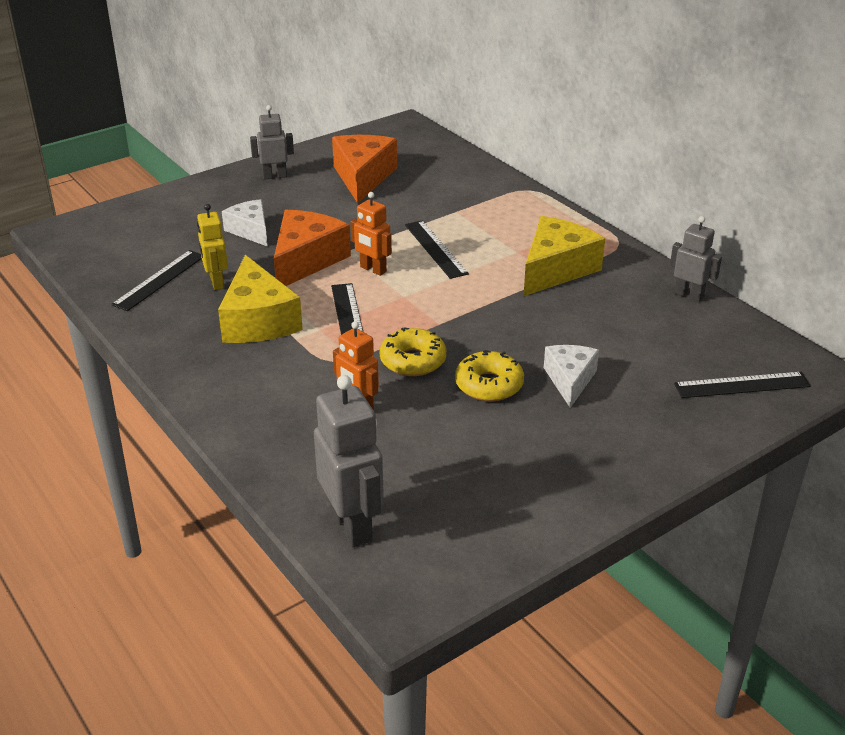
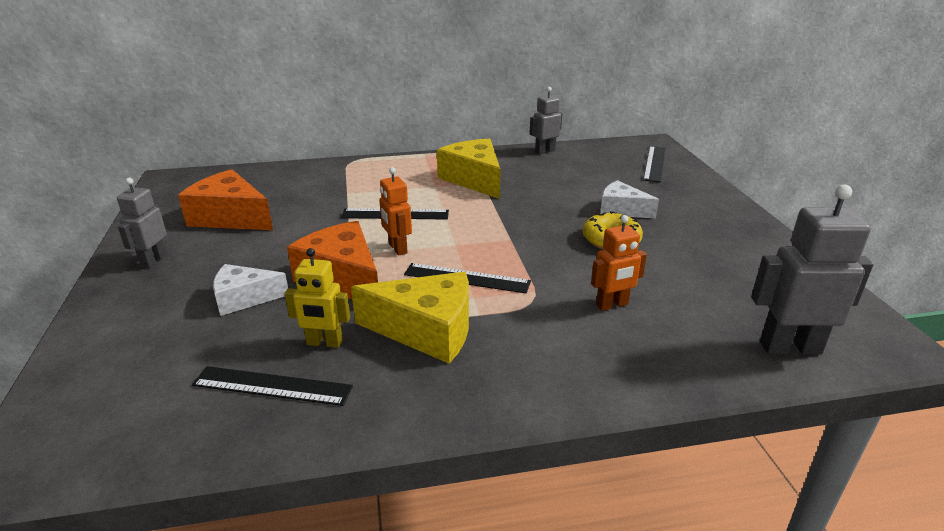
camera: 65 degrees left, 5 degrees down
black ruler [111,250,202,311] -> black ruler turned 45 degrees counterclockwise [192,366,353,406]
orange robot [350,192,392,276] -> orange robot turned 90 degrees clockwise [379,167,412,256]
yellow donut [380,327,446,376] -> none

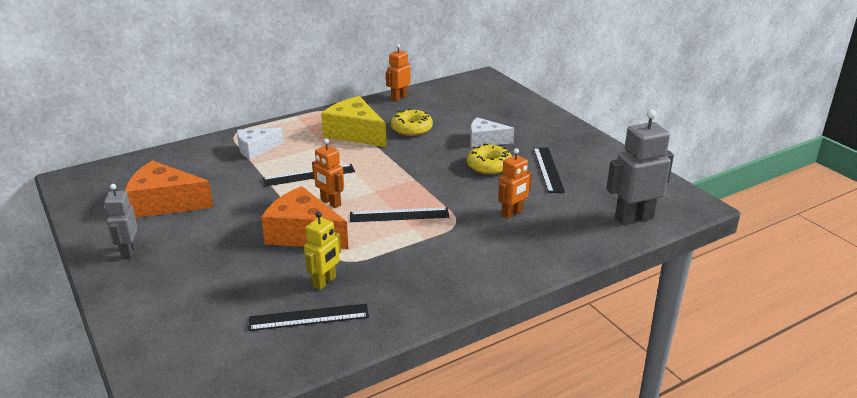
camera: 20 degrees left, 0 degrees up
white cheese [213,264,288,316] -> white cheese moved to [237,128,283,159]
yellow robot [285,248,350,348] -> yellow robot turned 45 degrees counterclockwise [304,211,341,290]
yellow cheese [351,272,469,364] -> none
grey robot [529,87,562,154] -> orange robot [386,44,411,101]
black ruler [643,146,665,183] -> black ruler moved to [533,147,565,193]
none -> yellow donut [391,109,433,136]

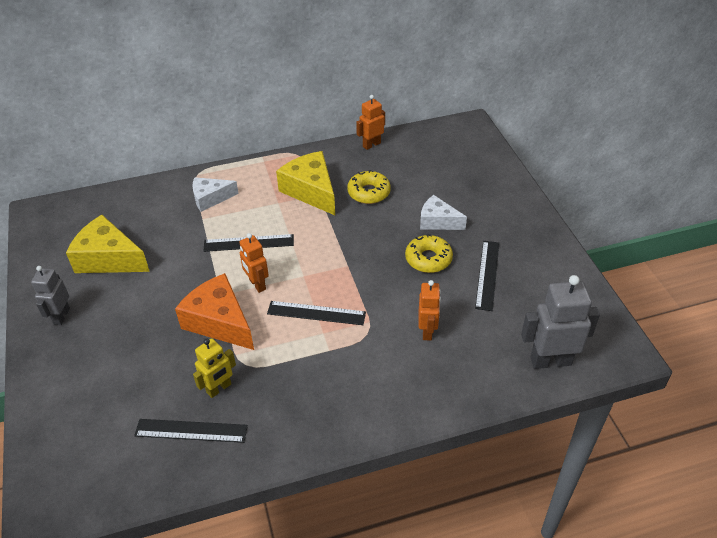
camera: 15 degrees right, 15 degrees up
orange cheese [125,160,213,218] -> yellow cheese [66,215,150,273]
orange robot [498,148,532,219] -> orange robot turned 60 degrees counterclockwise [419,280,441,340]

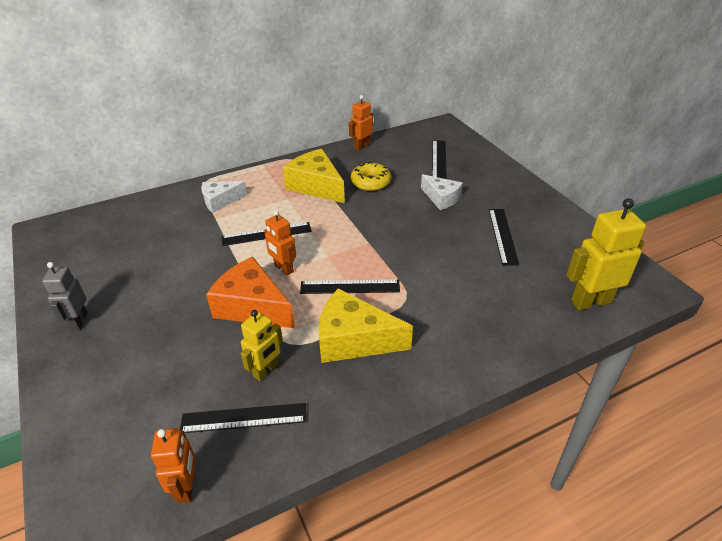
camera: 10 degrees left, 5 degrees down
yellow cheese [66,215,150,273] -> yellow cheese moved to [318,288,413,363]
yellow donut [405,234,453,273] -> none
orange robot [419,280,441,340] -> orange robot moved to [151,428,196,503]
white cheese [420,195,467,230] -> white cheese turned 150 degrees counterclockwise [421,174,463,210]
grey robot [521,275,600,369] -> yellow robot [566,198,646,310]
none -> black ruler [432,140,446,179]

